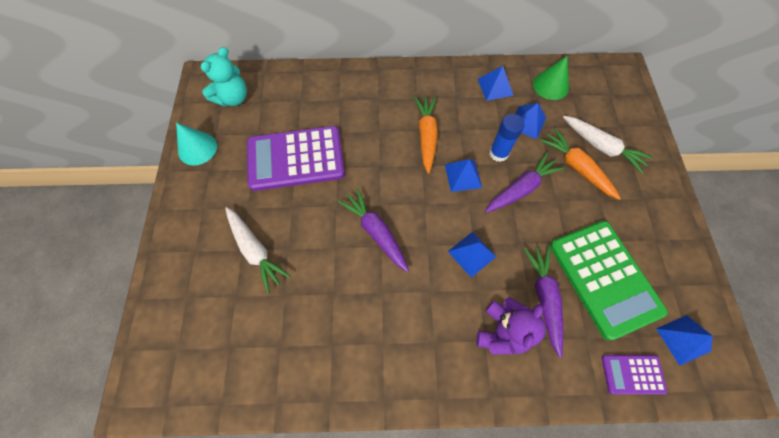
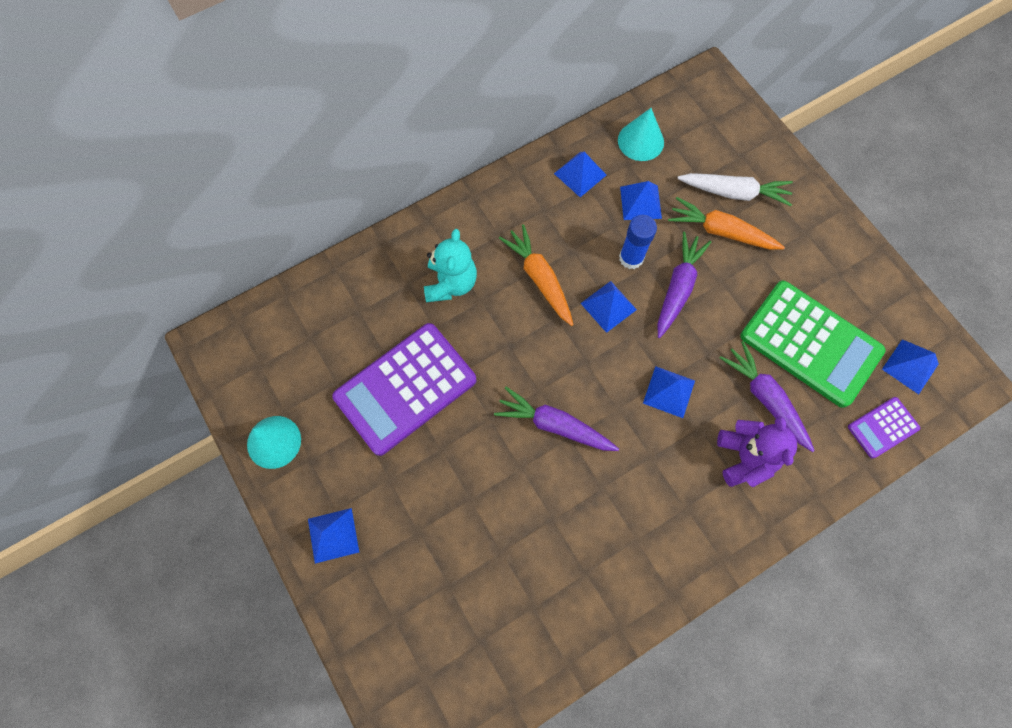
camera: 30 degrees left, 5 degrees up
turquoise teddy bear [201,47,247,107] -> turquoise teddy bear moved to [424,229,477,302]
white carrot [225,207,291,293] -> none
green cone [533,56,569,100] -> turquoise cone [618,108,664,161]
none -> blue pyramid [308,508,359,564]

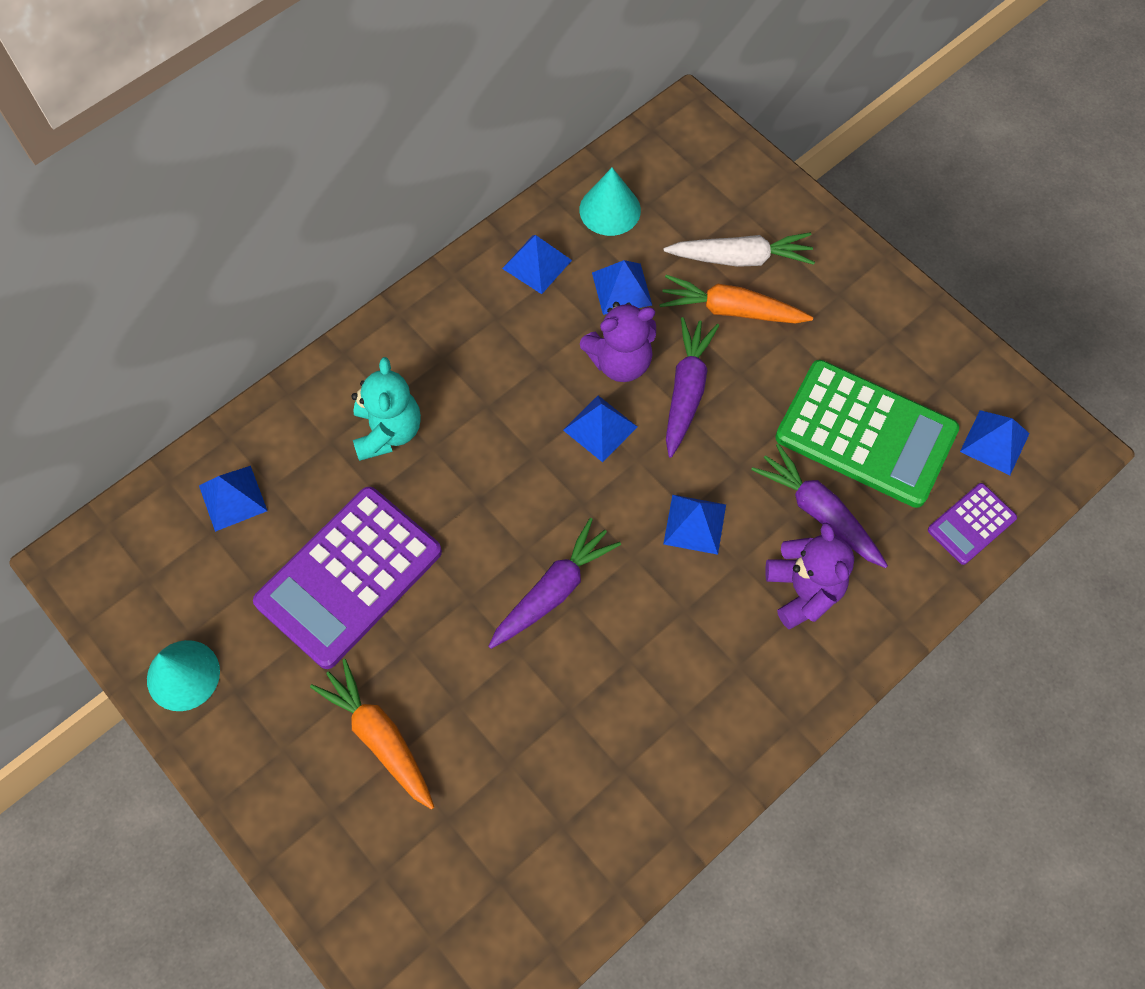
camera: 10 degrees left, 5 degrees down
blue pyramid [308,508,359,564] -> blue pyramid moved to [199,466,267,532]
purple carrot [494,387,619,451] -> purple carrot turned 120 degrees clockwise [488,518,621,649]
orange carrot [499,224,574,326] -> orange carrot moved to [310,659,434,810]
blue glue stick [619,215,657,269] -> purple teddy bear [580,302,656,382]

